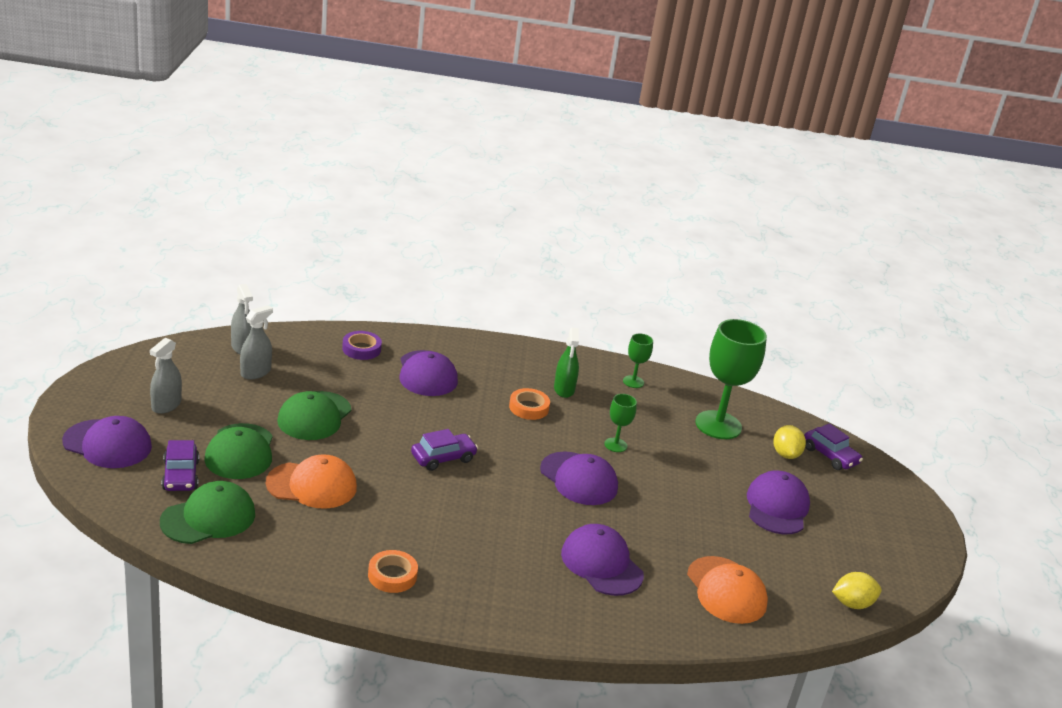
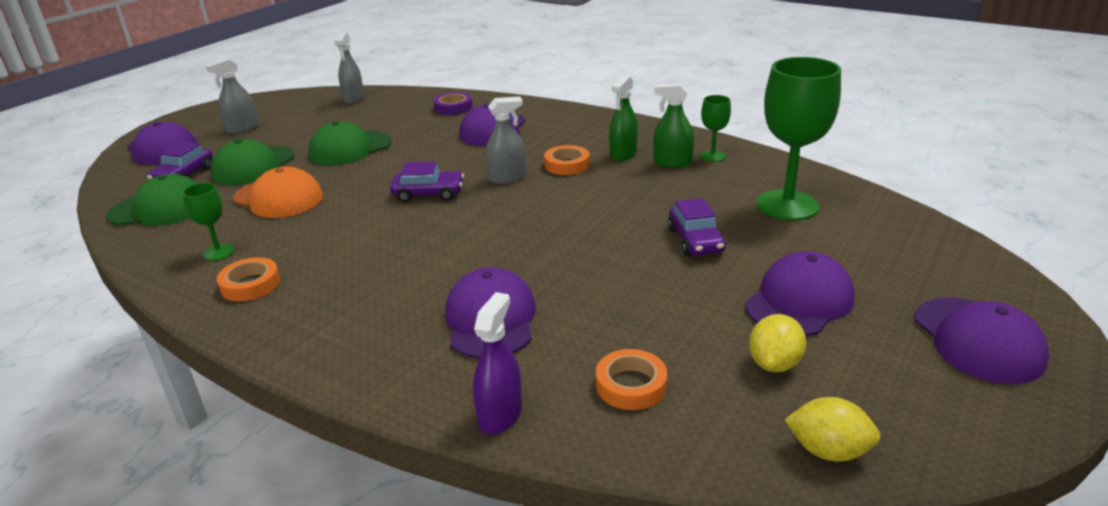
camera: 35 degrees right, 0 degrees up
grey spray bottle [240,305,273,380] -> grey spray bottle moved to [485,97,526,184]
purple cap [540,451,618,505] -> purple cap moved to [914,297,1049,384]
green goblet [604,394,637,452] -> green goblet moved to [182,183,235,261]
orange cap [687,556,768,624] -> orange tape [596,349,667,410]
yellow lemon [773,425,806,459] -> yellow lemon moved to [749,314,806,372]
purple car [804,423,863,470] -> purple car moved to [668,198,726,256]
none -> purple spray bottle [473,292,522,435]
none -> green spray bottle [653,83,694,168]

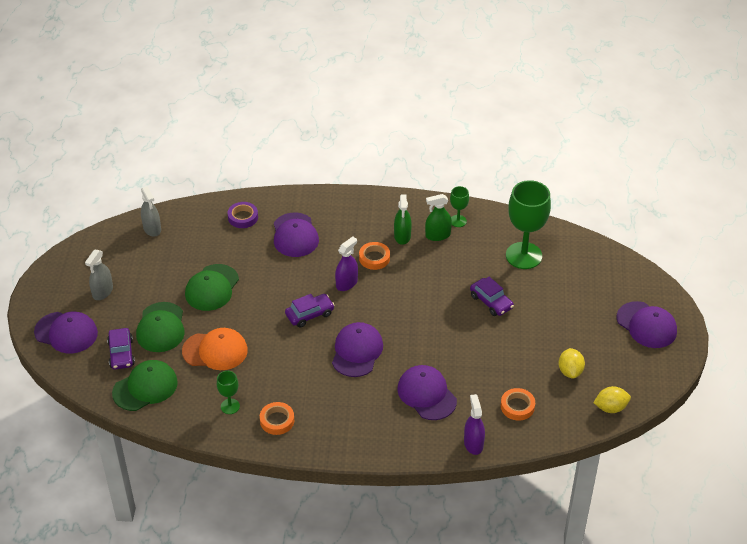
camera: 30 degrees left, 15 degrees up
grey spray bottle [485,97,526,184] -> purple spray bottle [335,237,358,291]
purple cap [745,251,854,336] -> purple cap moved to [332,322,383,377]

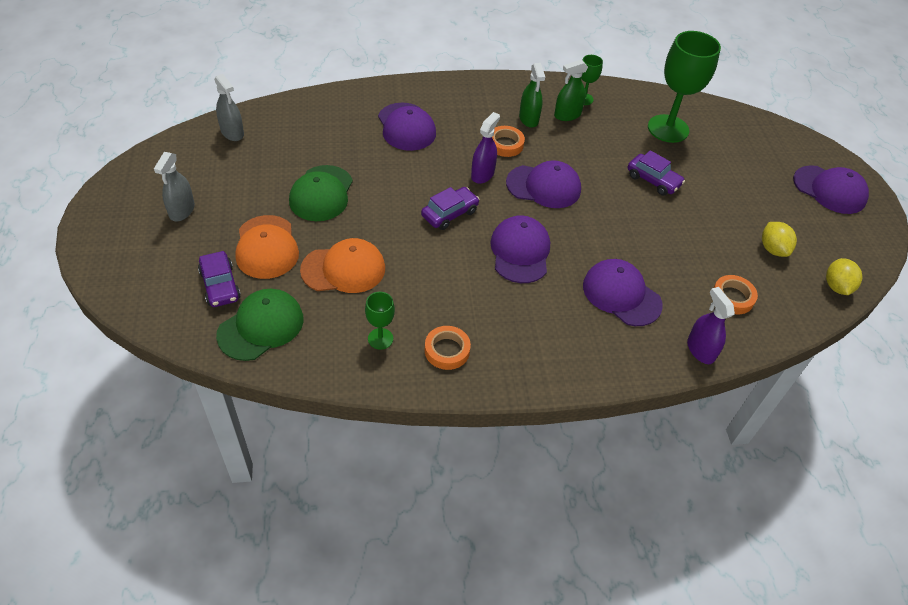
camera: 15 degrees left, 5 degrees up
purple cap [34,311,98,354] -> purple cap moved to [506,160,581,208]
green cap [136,302,185,352] -> orange cap [235,215,299,279]
purple tape [228,202,258,228] -> none
yellow lemon [593,386,631,413] -> yellow lemon turned 60 degrees counterclockwise [826,258,863,295]

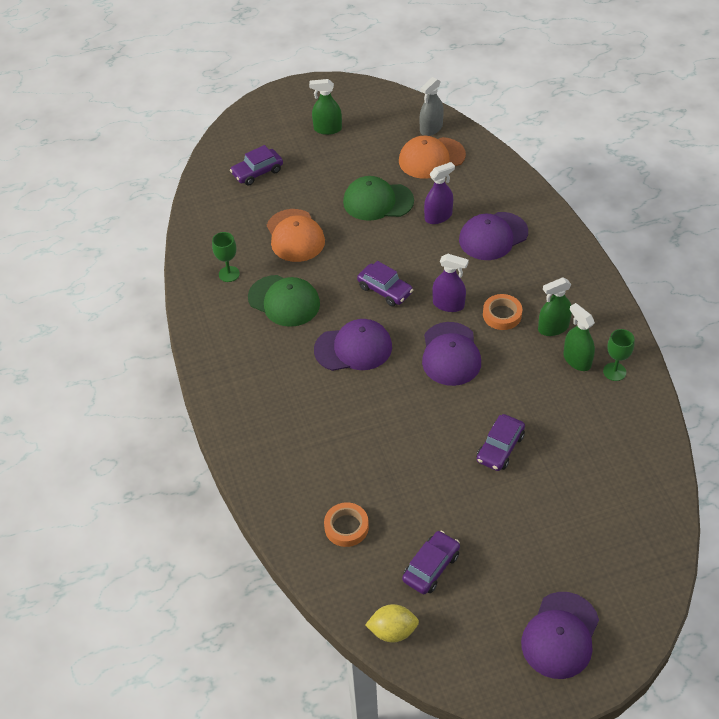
camera: 85 degrees right, 0 degrees up
grey spray bottle [154,152,195,221] -> green spray bottle [309,79,342,135]
green cap [216,289,304,361] -> green cap moved to [248,275,320,327]
orange cap [235,215,299,279] -> orange cap moved to [399,136,466,179]
orange tape [425,326,471,370] -> none
purple cap [583,259,663,326] -> none
green goblet [648,31,721,143] -> none
purple spray bottle [687,287,735,364] -> purple spray bottle moved to [424,162,455,224]
yellow lemon [762,222,797,257] -> purple car [402,531,460,594]

